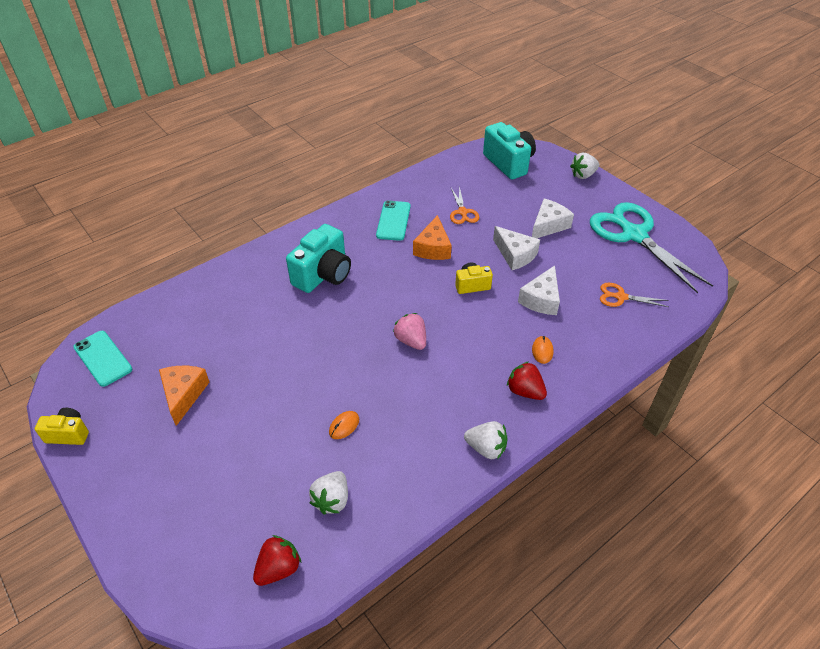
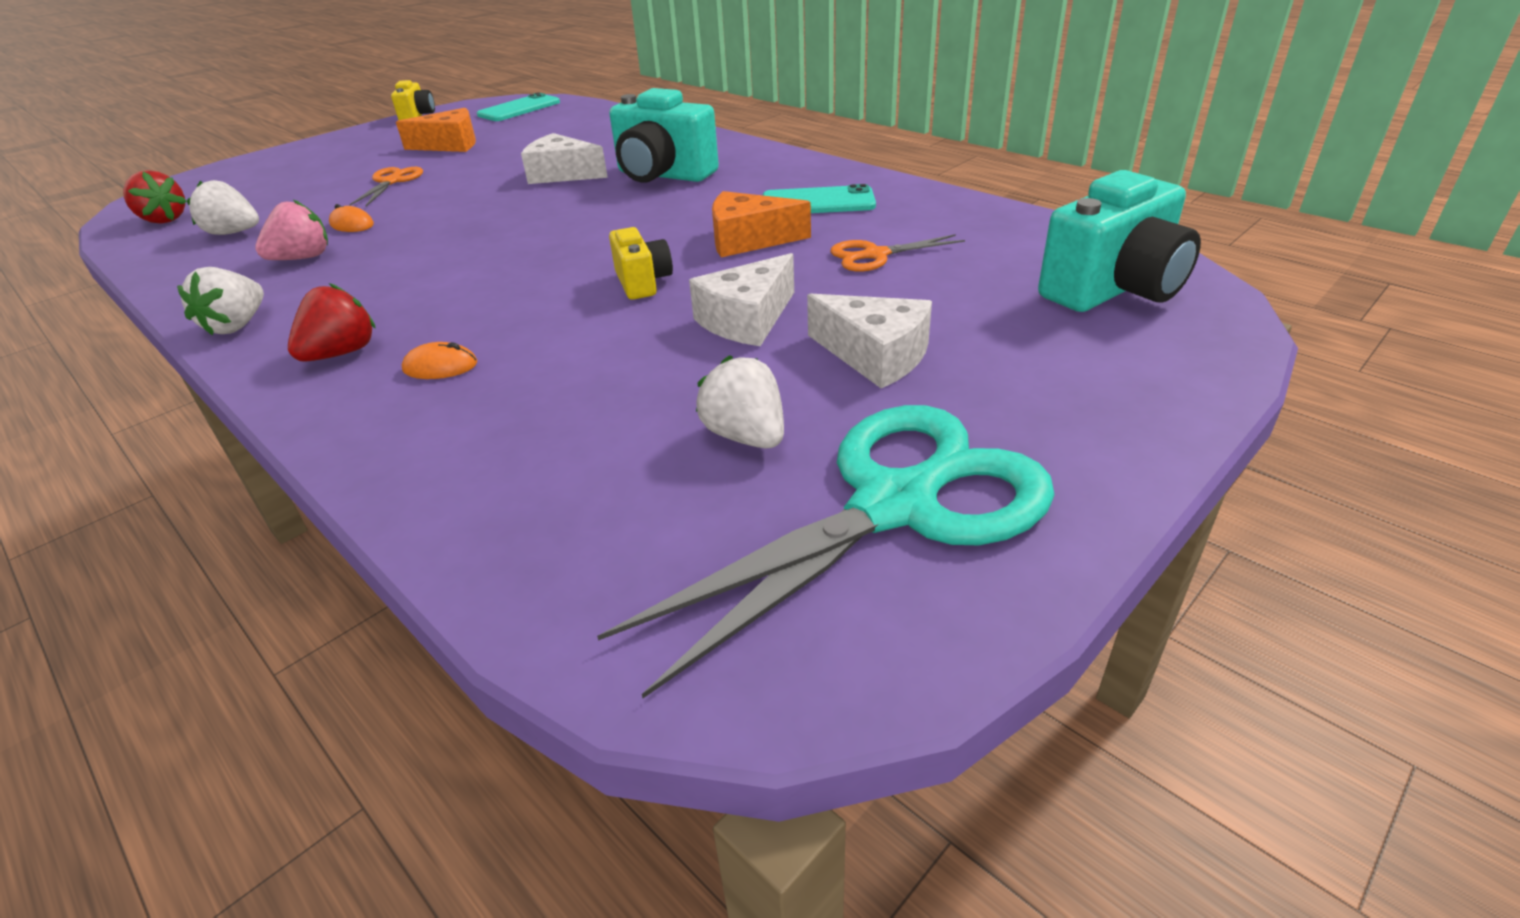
camera: 85 degrees right, 10 degrees down
pink strawberry [393,313,426,350] -> pink strawberry moved to [255,200,328,260]
white cheese [518,265,560,315] -> white cheese moved to [521,133,608,184]
white strawberry [570,153,599,179] -> white strawberry moved to [696,355,784,448]
orange scissors [600,282,669,307] -> orange scissors moved to [349,167,423,206]

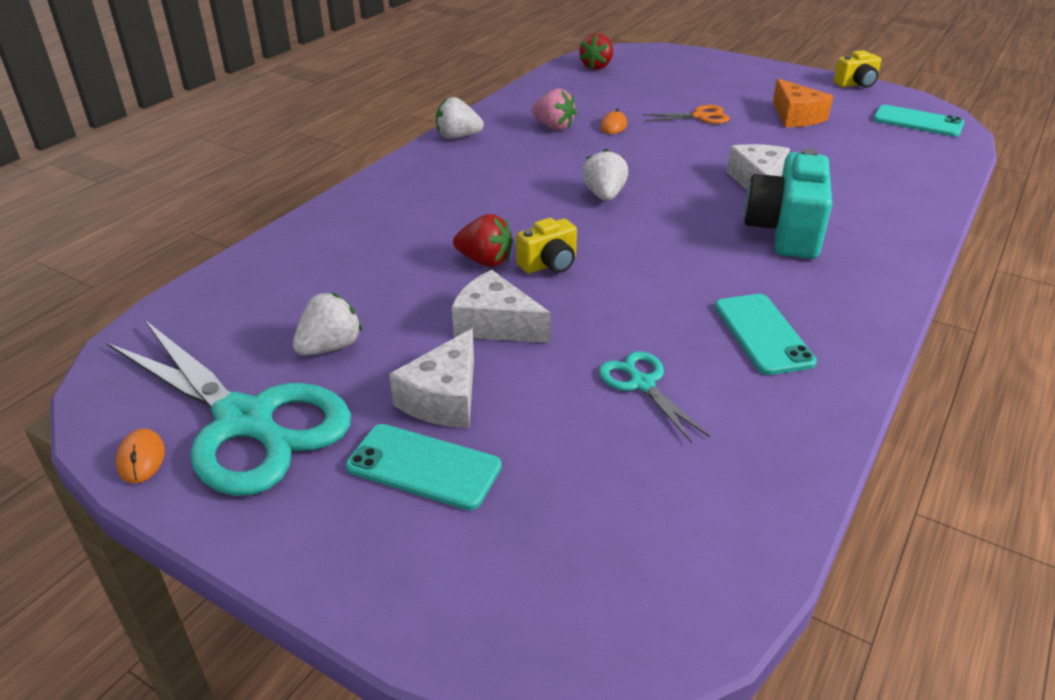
camera: 75 degrees right, 0 degrees up
white strawberry [187,180,259,235] -> white strawberry moved to [582,149,628,201]
red strawberry [288,283,376,362] -> red strawberry moved to [453,214,513,267]
orange mouse [402,342,477,379] -> orange mouse moved to [116,429,165,483]
orange cheese [712,191,811,257] -> none
orange scissors [830,234,965,272] -> turquoise scissors [599,351,710,443]
turquoise camera [1038,170,1201,312] -> none
none -> turquoise phone [346,424,502,510]

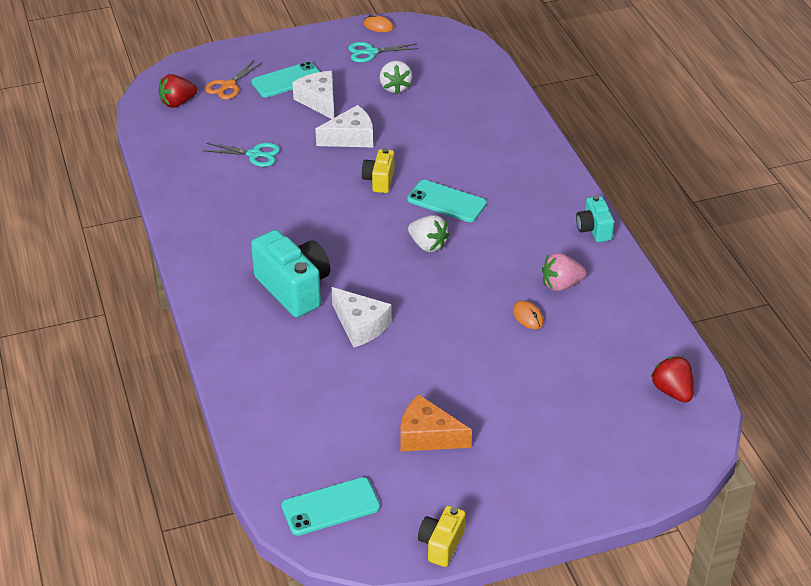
camera: 130 degrees right, 5 degrees up
turquoise scissors [107,320,351,496] -> turquoise scissors [348,42,419,62], size x0.46
white strawberry [436,97,484,139] -> turquoise camera [576,195,614,242]
red strawberry [453,214,513,267] -> red strawberry moved to [159,74,197,108]
orange scissors [642,105,730,124] -> orange scissors moved to [205,60,263,99]
turquoise phone [715,294,817,375] -> turquoise phone moved to [407,180,487,222]

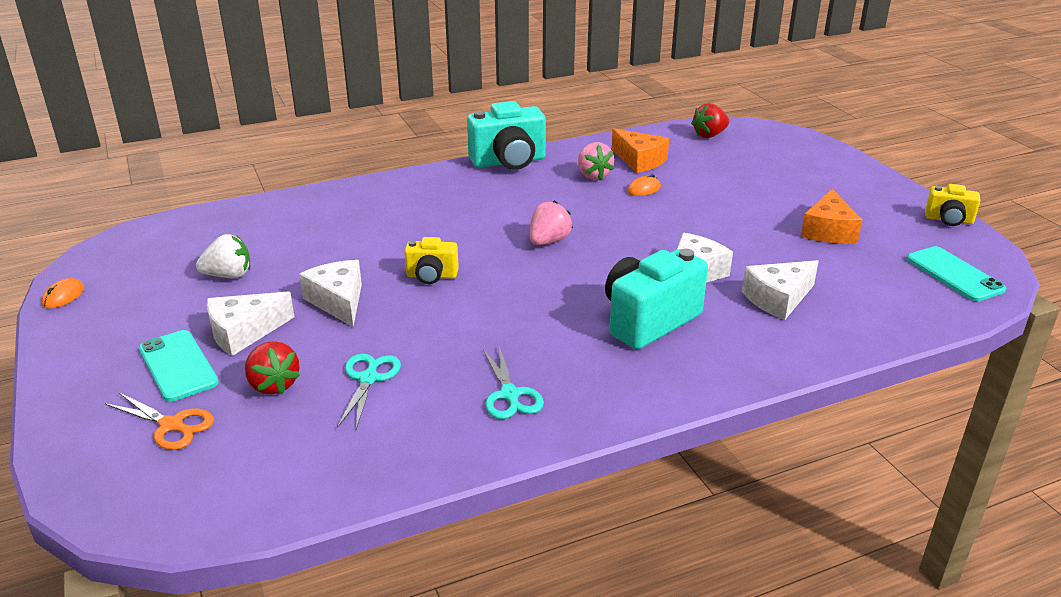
camera: 95 degrees left, 10 degrees down
red strawberry [159,74,197,108] -> red strawberry moved to [245,341,300,394]
turquoise scissors [348,42,419,62] -> turquoise scissors moved to [483,346,544,419]
turquoise phone [407,180,487,222] -> none
white strawberry [408,215,449,252] -> pink strawberry [530,200,573,245]
turquoise camera [576,195,614,242] -> turquoise camera [467,101,546,170], size x1.83
none -> orange cheese [612,128,669,173]
none -> white cheese [742,260,819,320]

